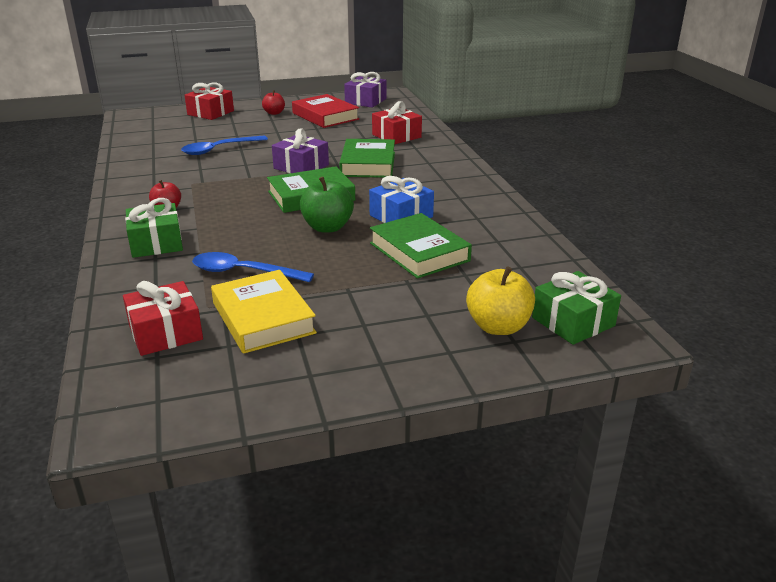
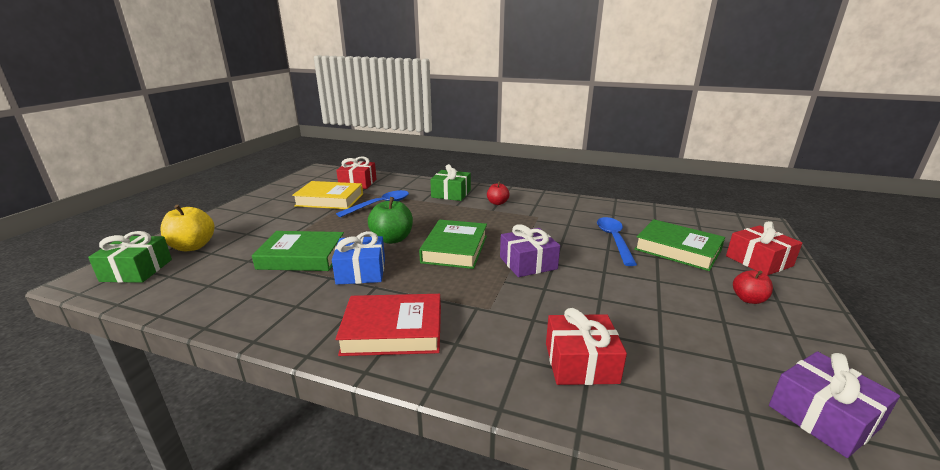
camera: 125 degrees right, 5 degrees down
red book [292,94,359,128] -> red book moved to [335,294,441,356]
green book [339,139,395,178] -> green book moved to [634,219,725,271]

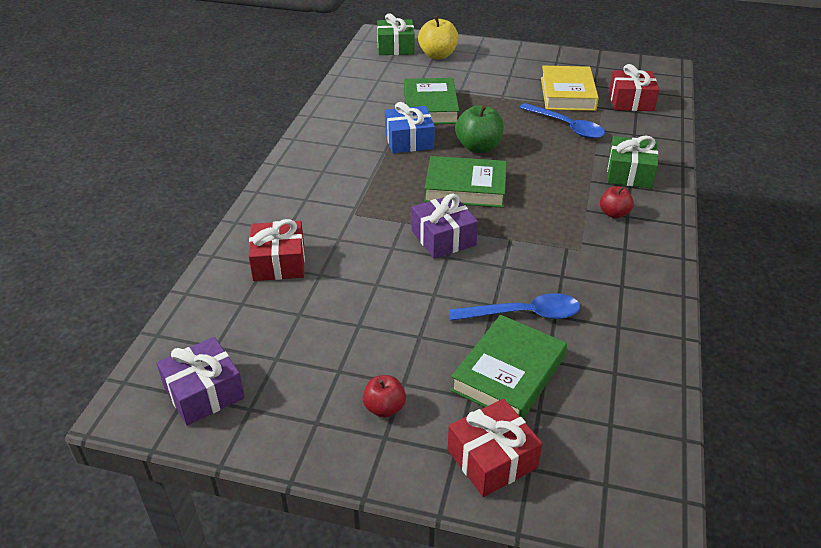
camera: 85 degrees right, 15 degrees up
red book [335,294,441,356] -> none

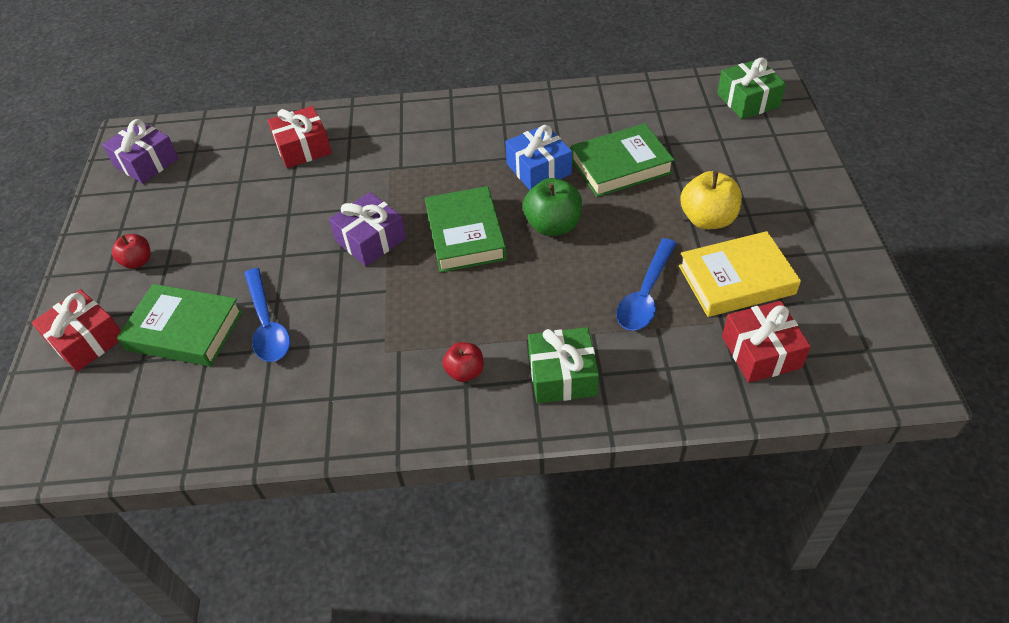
camera: 75 degrees right, 10 degrees up
yellow apple [418,16,459,59] -> yellow apple moved to [680,171,742,229]

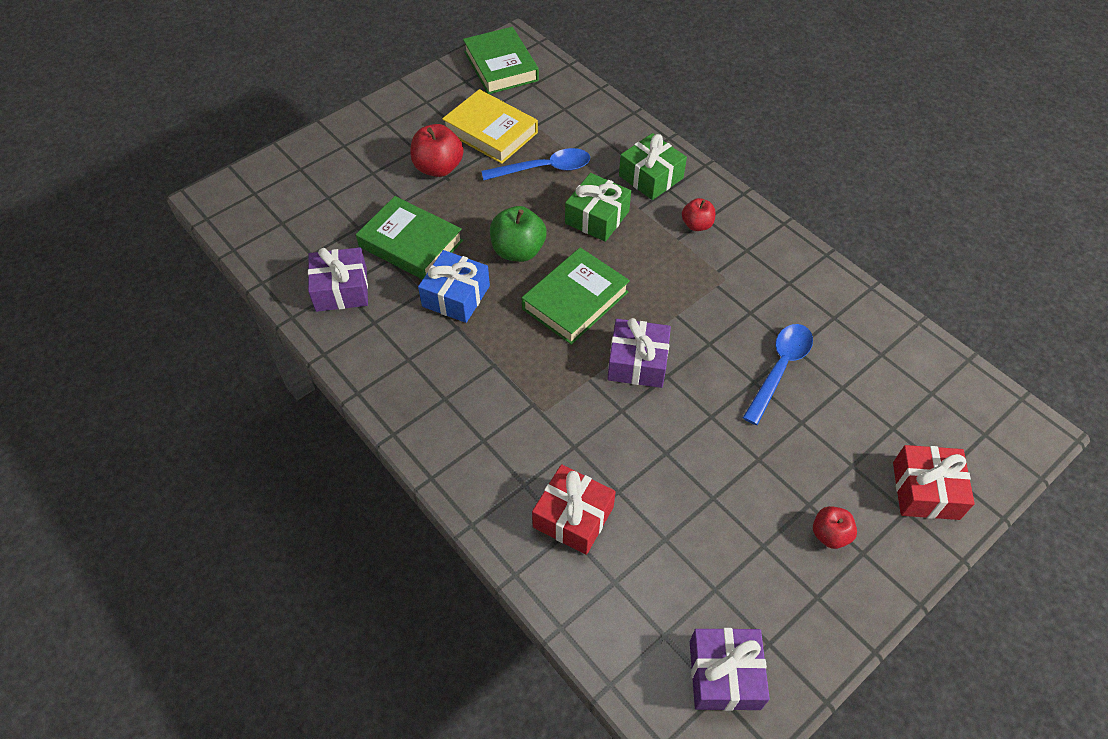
camera: 130 degrees left, 5 degrees up
green book [117,284,243,367] -> green book moved to [463,27,539,94]
yellow apple [680,171,742,229] -> red apple [410,124,464,177]
green gift [717,57,786,119] -> green gift moved to [565,173,631,242]
red gift [722,301,811,383] -> none
none -> purple gift [308,247,368,312]

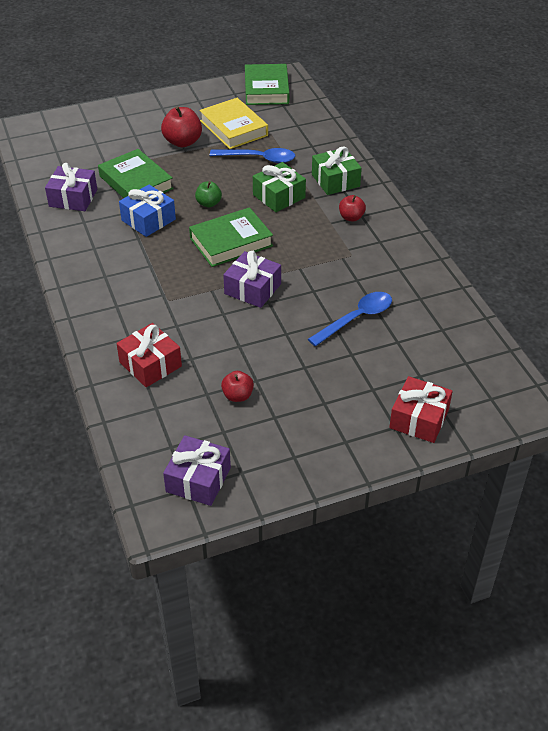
camera: 20 degrees right, 10 degrees down
green apple [490,206,547,262] -> green apple [195,181,222,208], size x0.61
red apple [813,506,857,549] -> red apple moved to [221,371,254,402]

